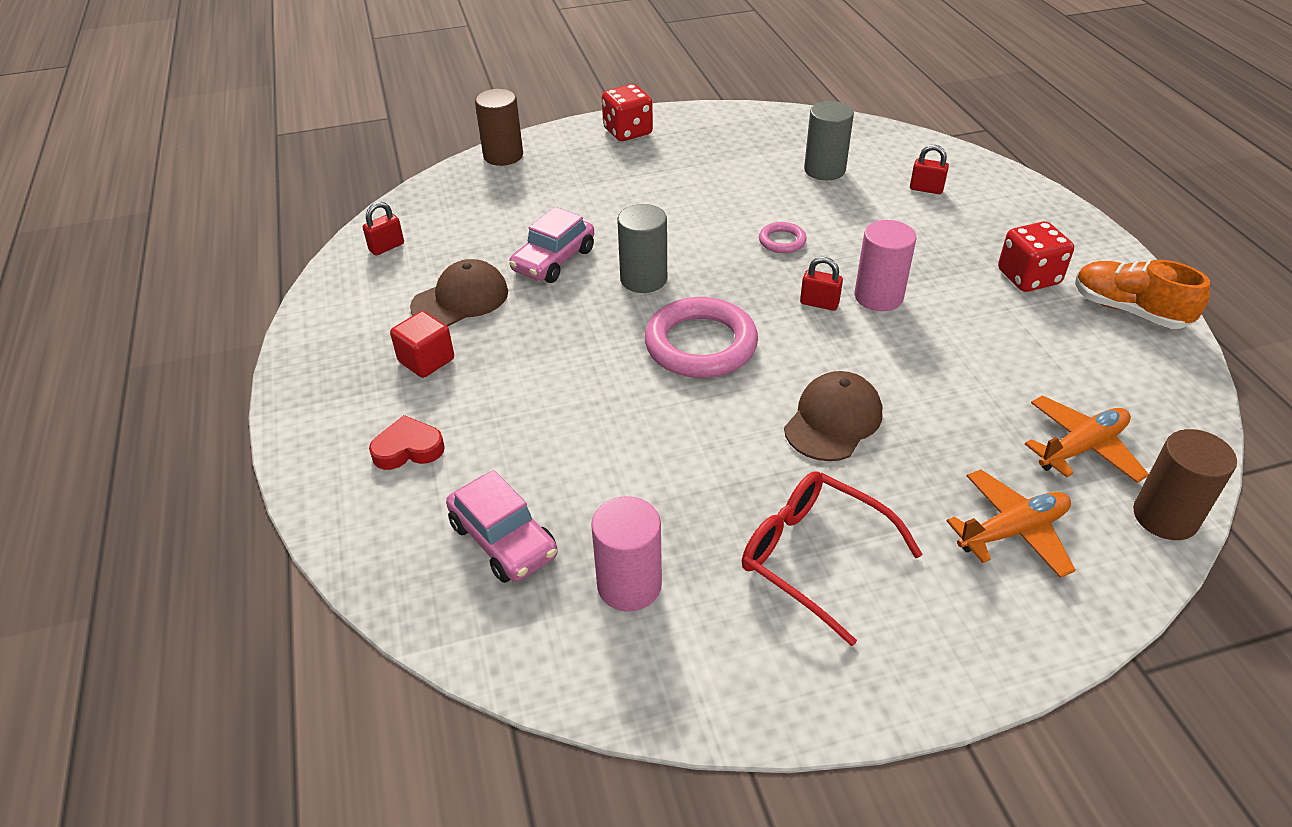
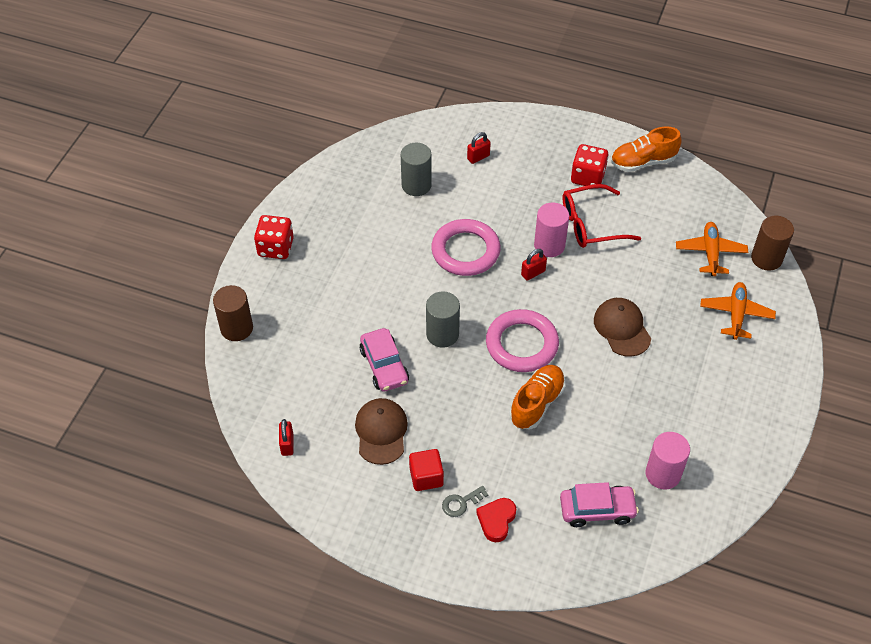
camera: 55 degrees left, 10 degrees up
red glasses [742,471,923,646] -> red glasses moved to [562,184,641,248]
pink ring [759,222,807,253] -> pink ring [431,219,500,276], size x2.11
none -> grey key [442,486,488,517]
none -> orange shoe [510,365,565,429]

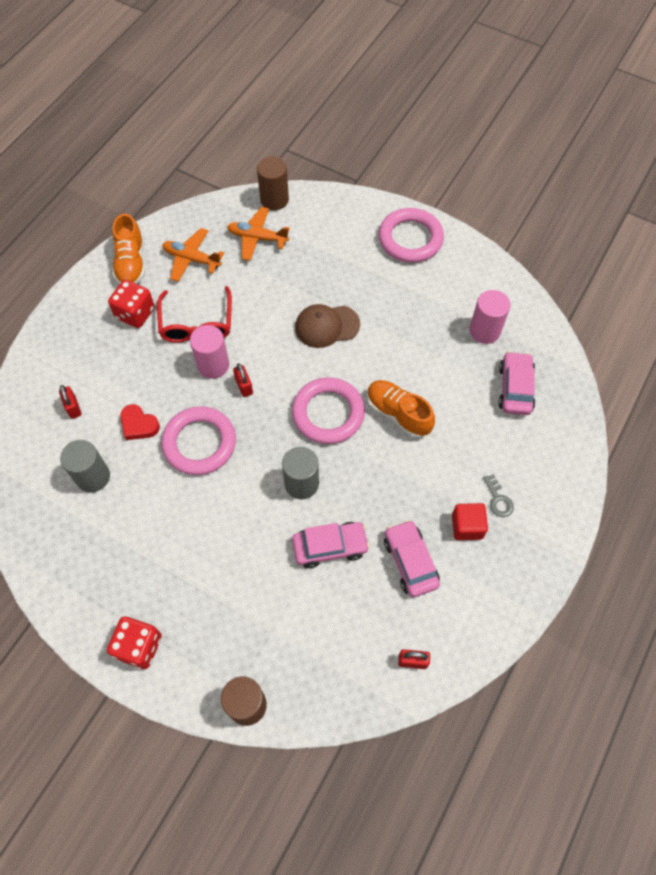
camera: 80 degrees left, 10 degrees up
brown cap [355,398,408,465] -> pink car [384,520,440,597]
red heart [476,498,516,542] -> red heart moved to [120,404,160,440]
orange plane [700,282,776,340] -> orange plane moved to [162,228,224,282]
none -> pink ring [379,208,444,263]

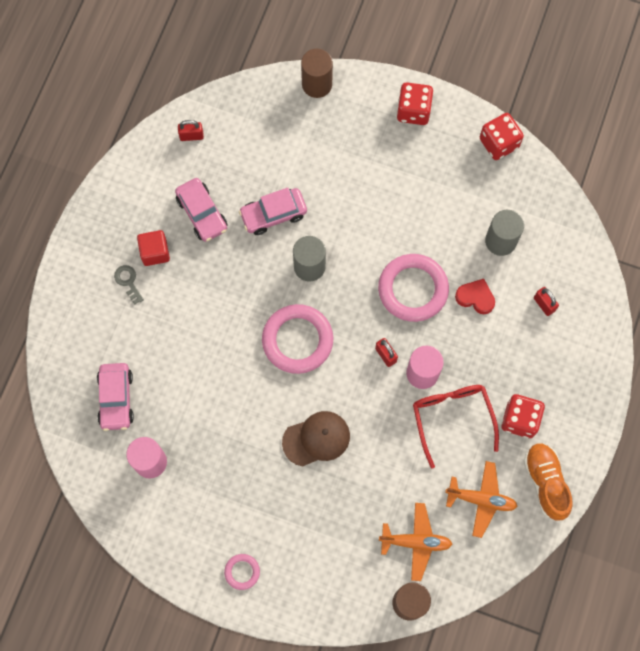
camera: 170 degrees right, 10 degrees up
orange shoe [367,380,435,438] -> none
pink ring [379,208,444,263] -> pink ring [224,554,260,590], size x0.47
none -> red dice [480,113,524,160]

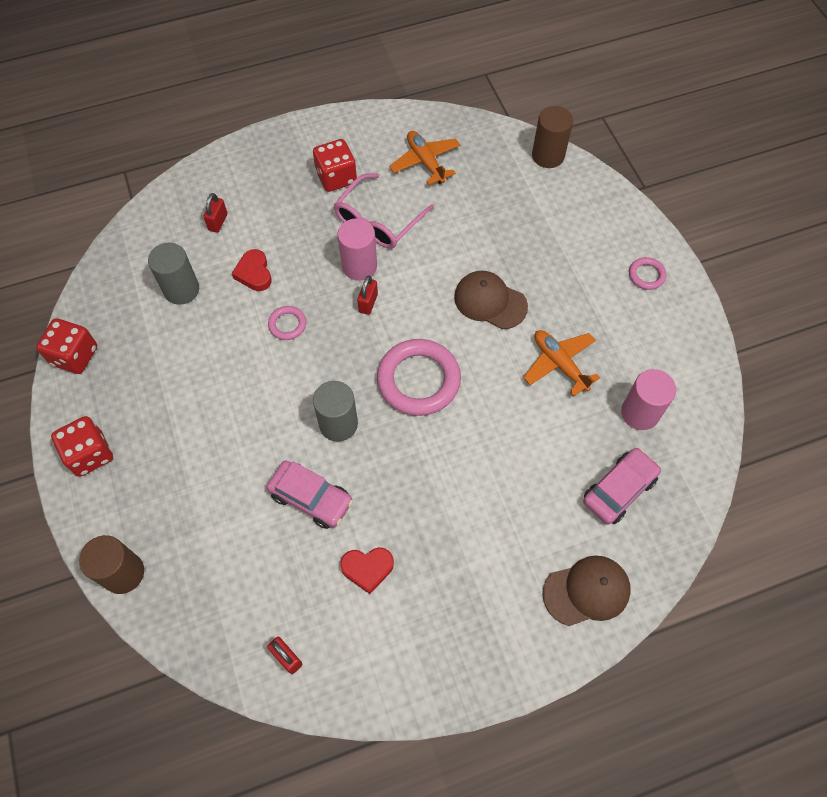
camera: 130 degrees left, 10 degrees down
grey key [114,265,144,305] -> none
red cube [137,230,170,266] -> none
pink car [175,178,227,242] -> red heart [340,547,394,594]
pink ring [378,254,449,322] -> pink ring [268,306,306,340], size x0.47
orange plane [379,503,452,581] -> orange plane moved to [523,330,600,397]
red glasses [413,385,499,469] -> pink glasses [334,173,434,249]
orange shoe [524,443,572,521] -> none
none -> brown cap [543,555,631,626]

